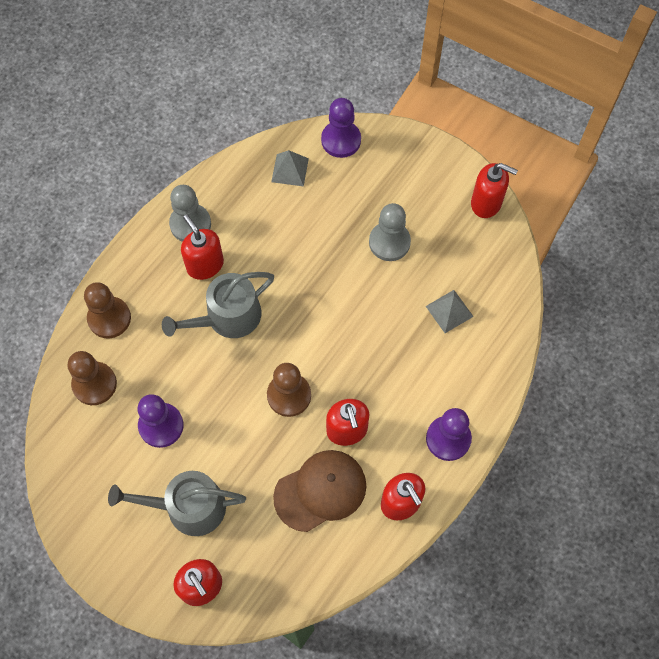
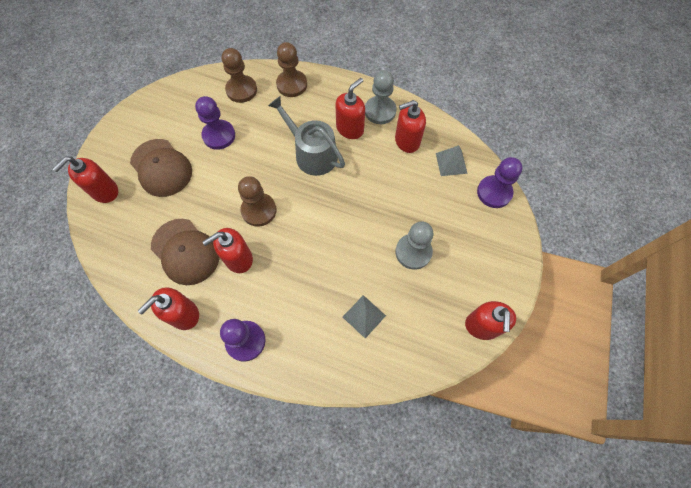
camera: 75 degrees right, 0 degrees up
grey watering can [108,471,246,536] -> brown cap [130,139,192,197]
none -> red soap dispenser [395,100,426,153]

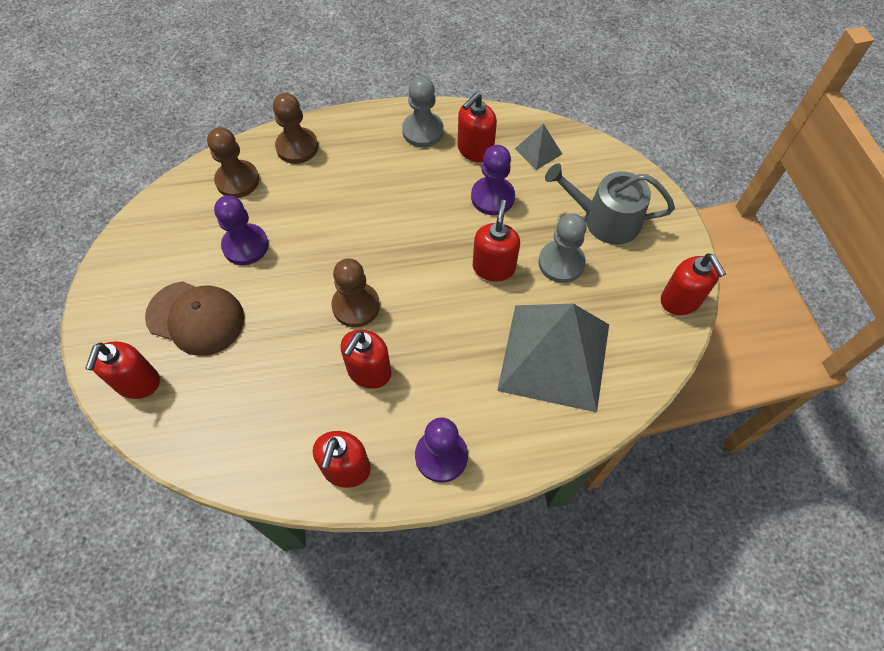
camera: 30 degrees left, 5 degrees down
brown cap [151,219,220,285] -> none
grey watering can [268,96,345,176] -> grey watering can moved to [545,163,675,245]
red soap dispenser [336,78,365,139] -> red soap dispenser moved to [473,200,520,282]
grey pyramid [343,295,386,338] -> grey pyramid [497,304,609,413], size x2.45
purple pawn [477,157,523,208] -> purple pawn moved to [471,145,515,215]

